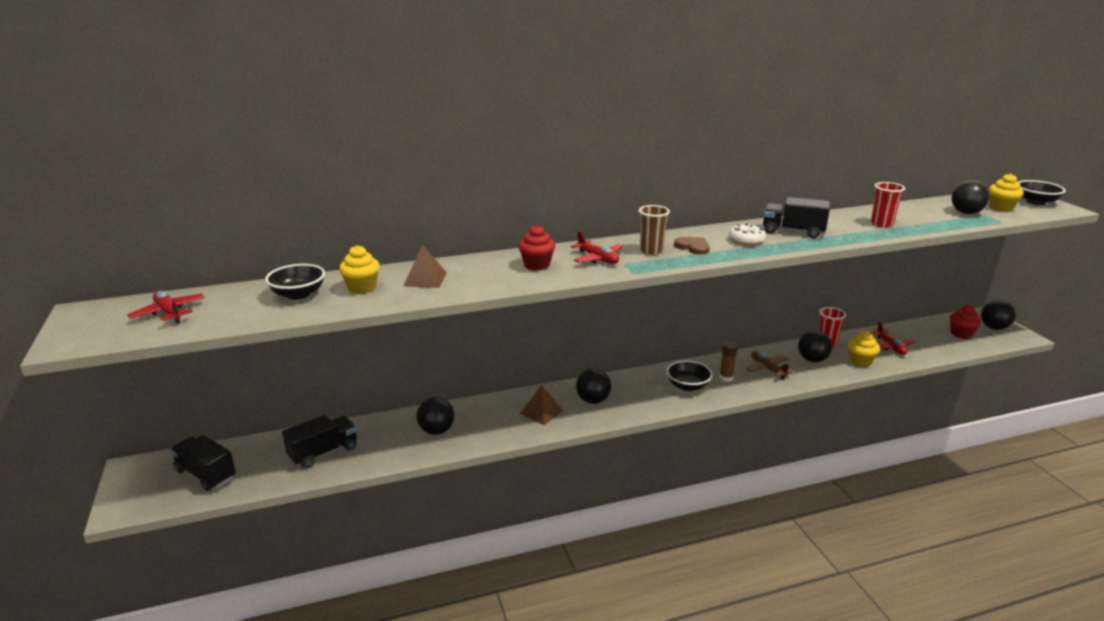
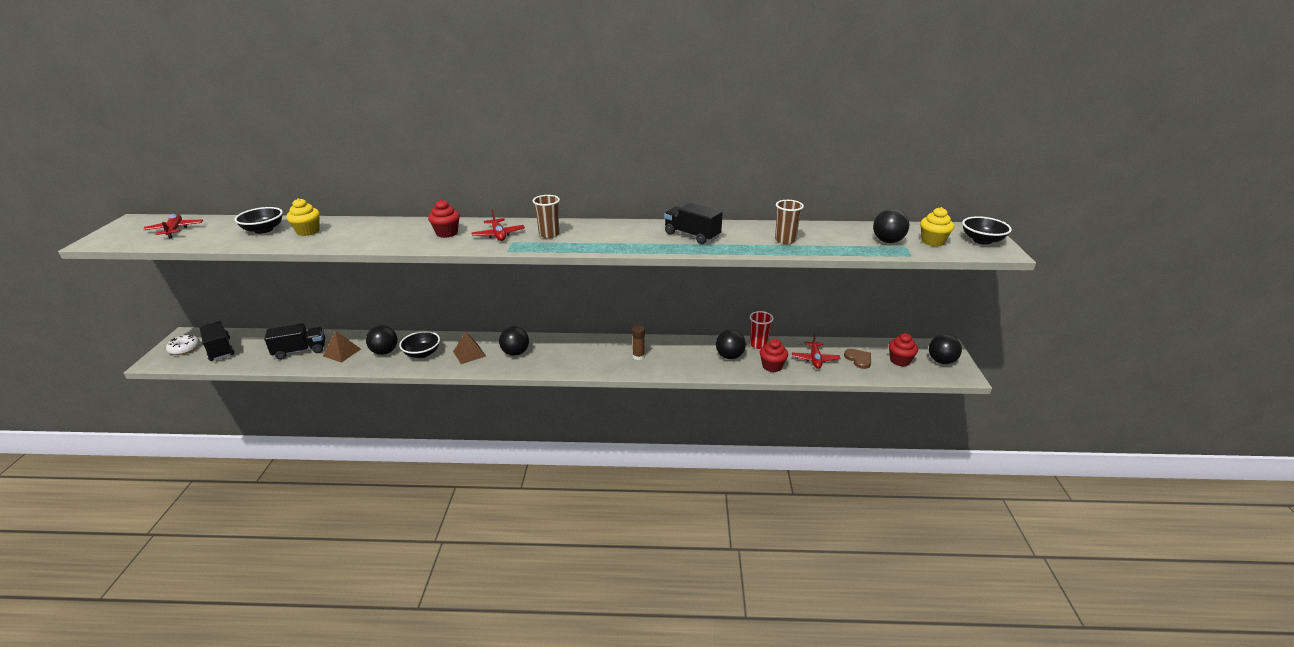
camera: 20 degrees right, 5 degrees up
brown pyramid [404,245,447,288] -> brown pyramid moved to [323,330,361,363]
black bowl [666,360,713,391] -> black bowl moved to [399,331,440,358]
brown heart [674,237,710,255] -> brown heart moved to [844,349,871,369]
white donut [729,224,766,245] -> white donut moved to [166,334,200,355]
brown plane [746,351,793,379] -> none
yellow cupcake [848,331,880,367] -> red cupcake [760,339,788,372]
red cup [871,182,905,228] -> brown cup [775,200,804,244]

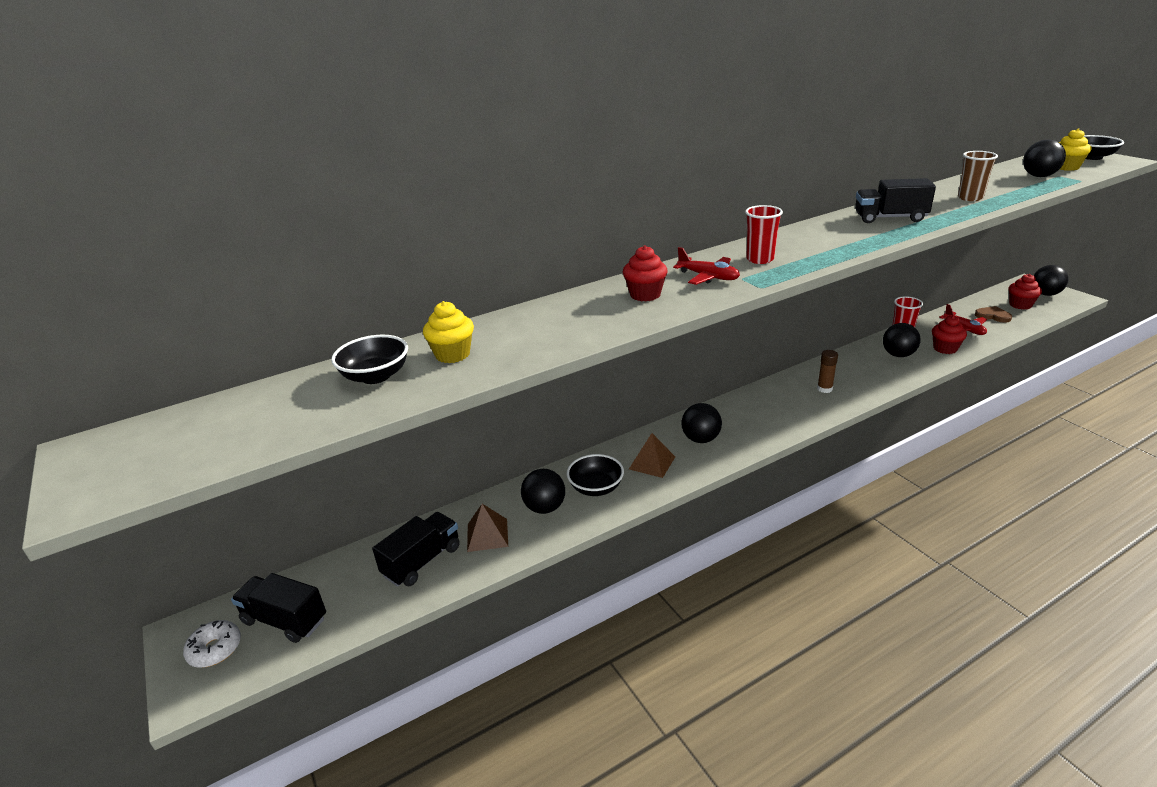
camera: 30 degrees left, 0 degrees up
red plane [143,214,203,238] -> none
brown cup [533,195,560,238] -> red cup [745,205,783,264]

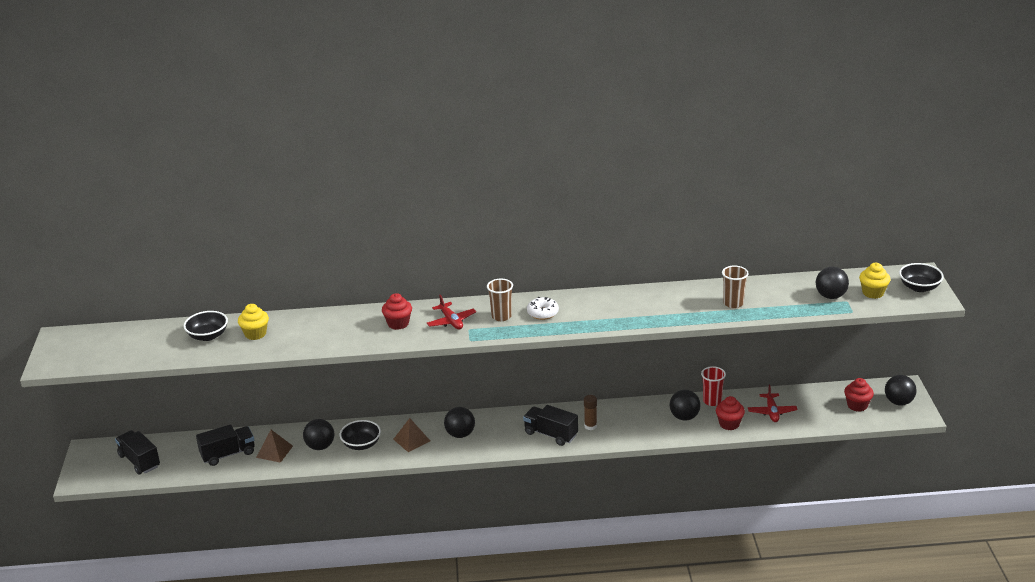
camera: 25 degrees right, 0 degrees up
white donut [183,620,241,668] -> white donut moved to [527,297,559,320]
red cup [745,205,783,264] -> brown cup [487,279,513,321]
black truck [855,178,936,223] -> black truck moved to [523,405,578,446]
brown heart [975,306,1012,323] -> none

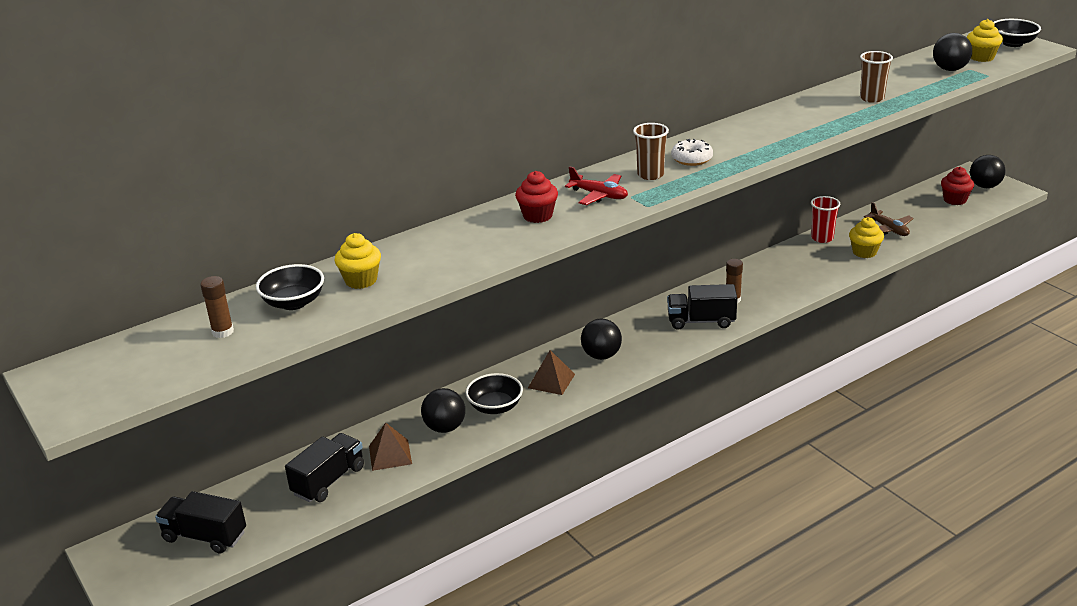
camera: 30 degrees left, 0 degrees up
black ball [670,390,701,421] -> none
red cupcake [716,396,745,430] -> yellow cupcake [849,217,884,258]
red plane [748,385,797,422] -> brown plane [864,202,914,236]
none -> brown glue stick [200,276,234,338]

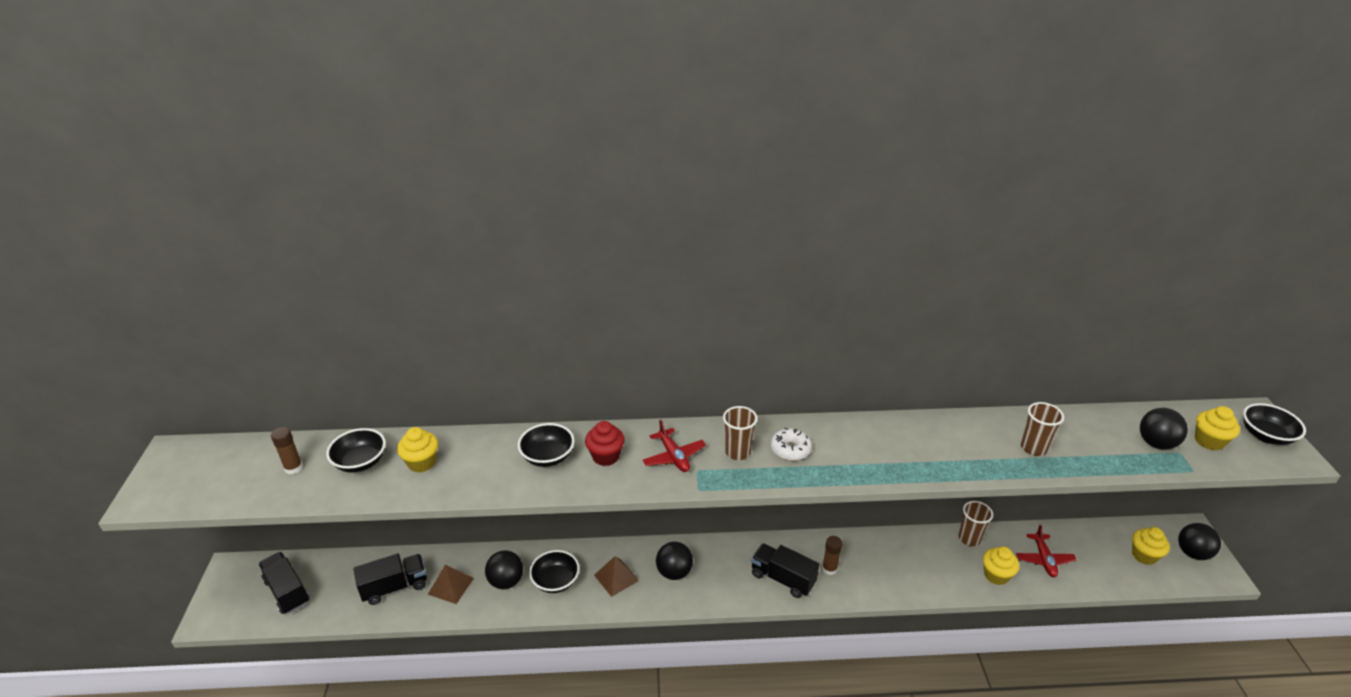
camera: 30 degrees right, 5 degrees up
red cup [811,196,840,243] -> brown cup [959,501,993,546]
brown plane [864,202,914,236] -> red plane [1016,525,1076,577]
red cupcake [941,167,974,205] -> yellow cupcake [1132,527,1170,565]
none -> black bowl [518,423,575,467]

